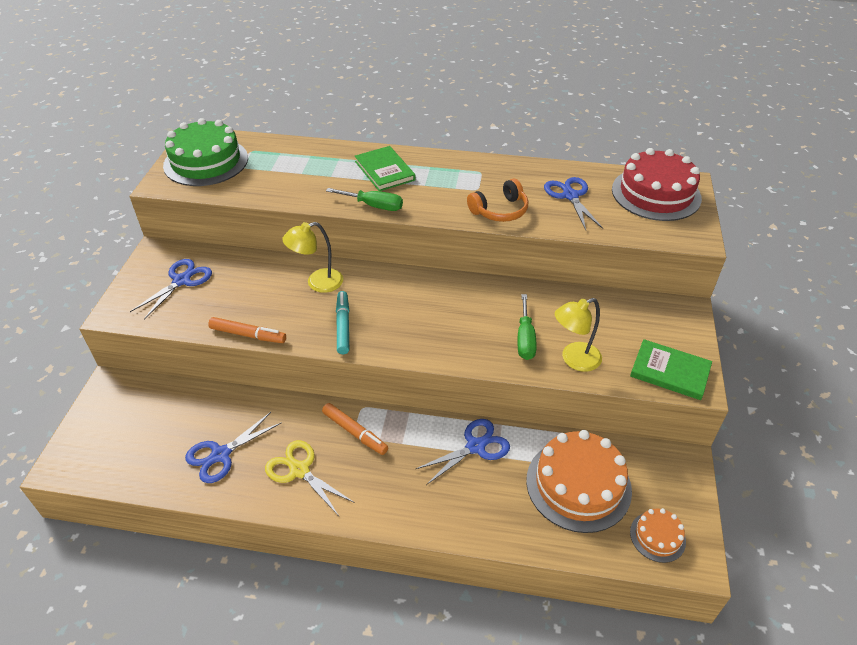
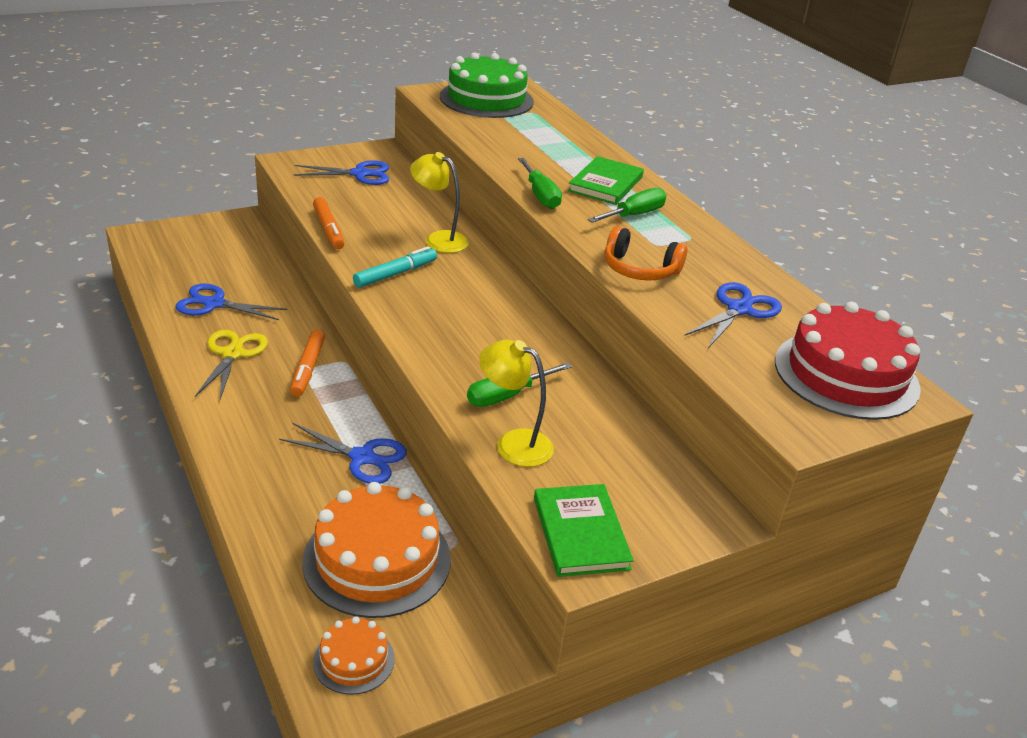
camera: 50 degrees right, 10 degrees down
none -> green screwdriver [587,188,666,223]

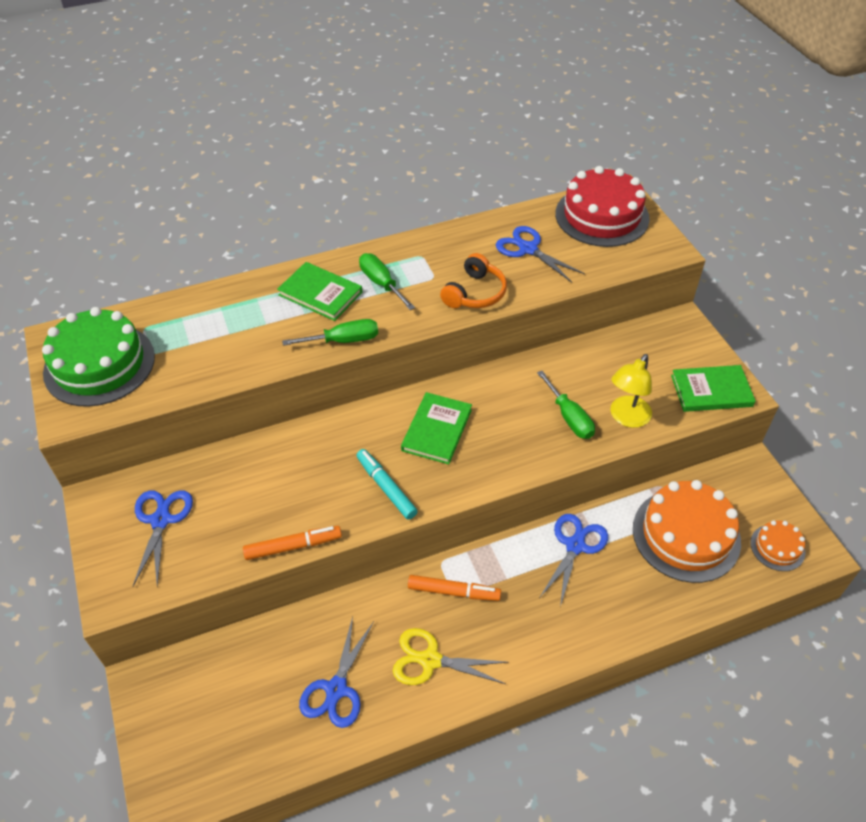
camera: 80 degrees left, 15 degrees up
yellow lamp [410,152,469,253] -> none
none -> green book [401,392,472,464]

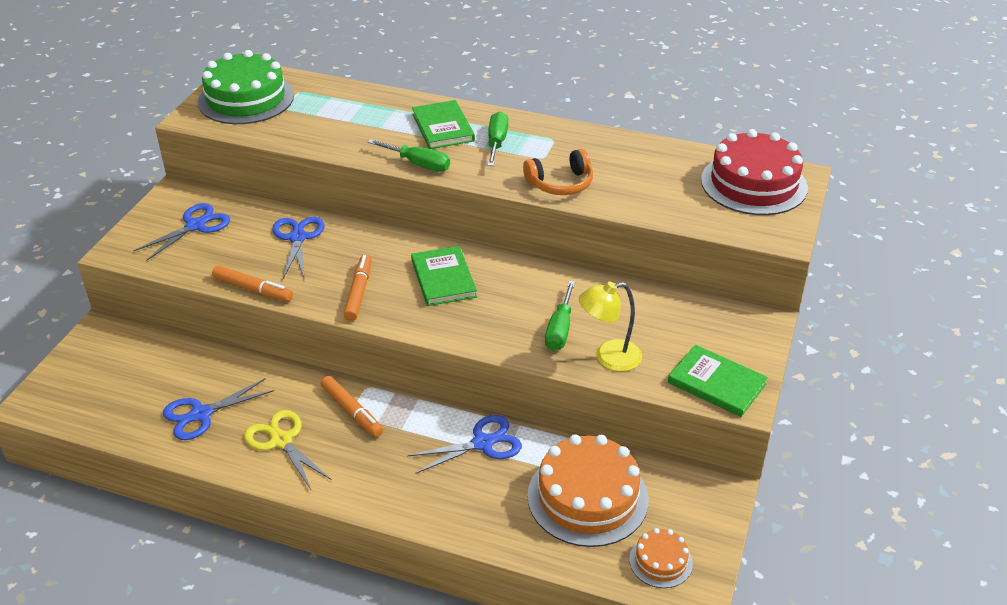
camera: 40 degrees right, 10 degrees down
turquoise marker [356,449,418,520] -> orange marker [343,254,372,321]
green book [401,392,472,464] -> green book turned 75 degrees counterclockwise [411,246,477,306]
blue scissors [496,226,585,283] -> blue scissors moved to [272,217,324,279]

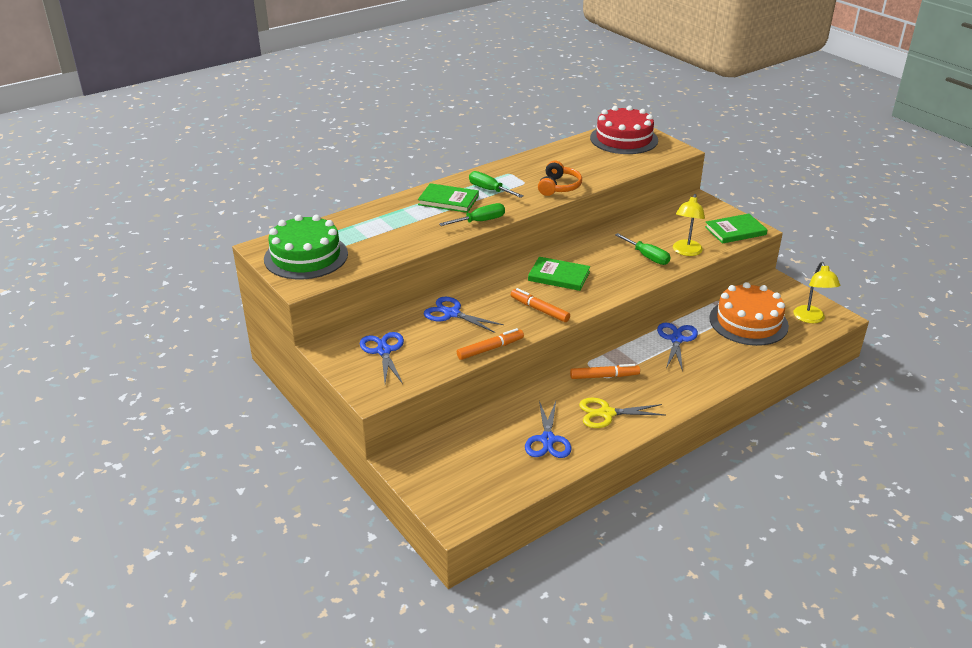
camera: 55 degrees left, 5 degrees down
orange cake [629,528,693,588] -> yellow lamp [793,262,840,323]

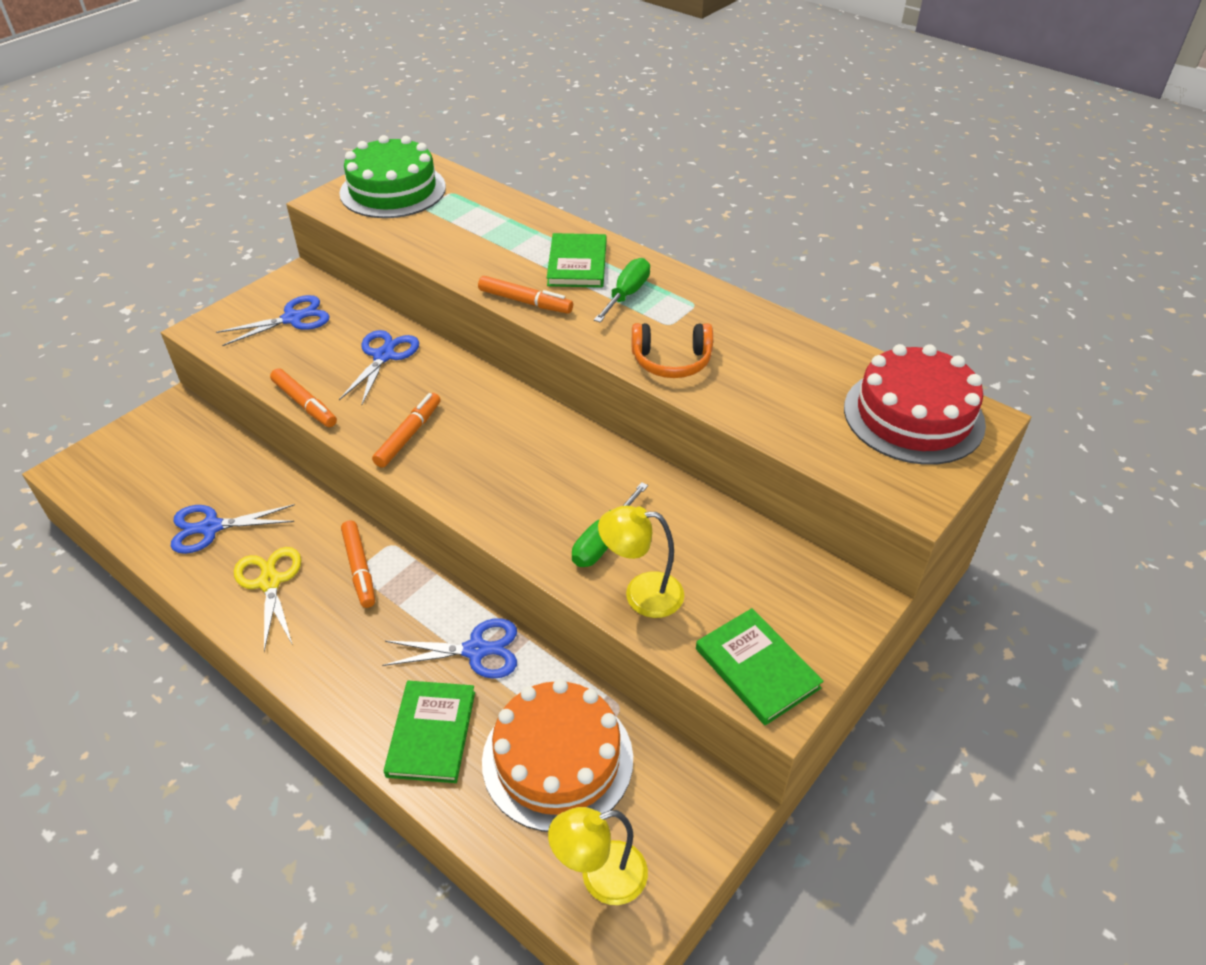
camera: 75 degrees right, 10 degrees up
green screwdriver [439,203,505,226] -> orange marker [478,276,573,314]
green book [528,257,590,291] -> green book moved to [383,681,475,783]

